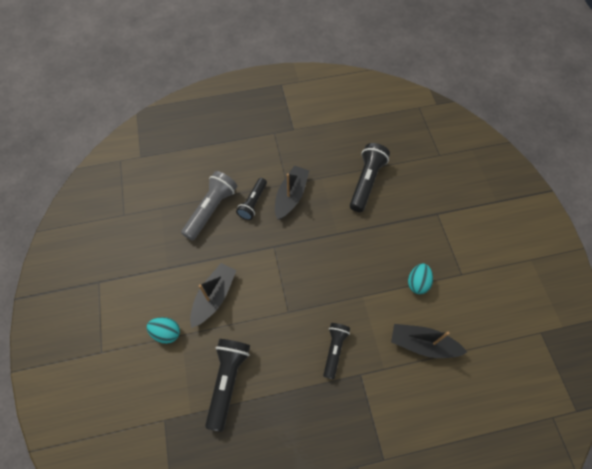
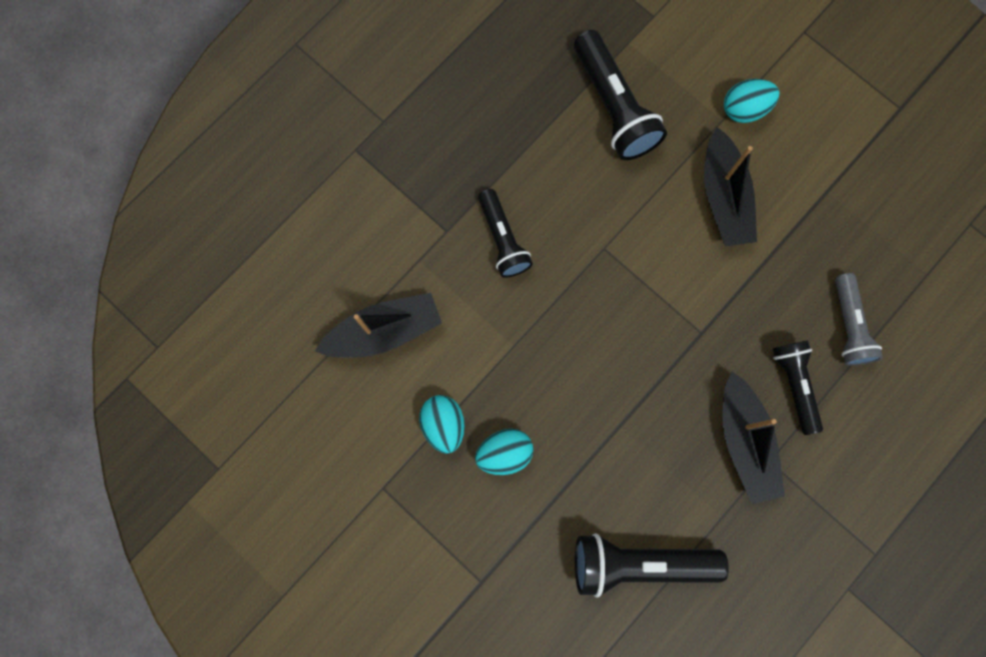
camera: 145 degrees right, 15 degrees up
grey flashlight [181,171,237,241] -> grey flashlight [835,273,883,365], size x0.65
black flashlight [350,143,390,212] -> black flashlight turned 105 degrees clockwise [575,533,729,598]
none -> turquoise egg [475,429,533,475]

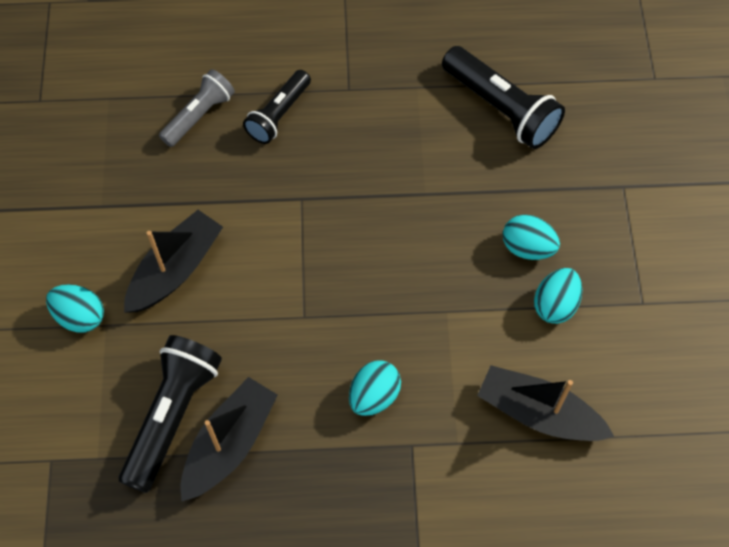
camera: 135 degrees left, 15 degrees down
black flashlight [478,189,533,278] -> turquoise egg [349,361,401,416]
black boat [722,372,785,504] -> black boat moved to [180,377,278,502]

